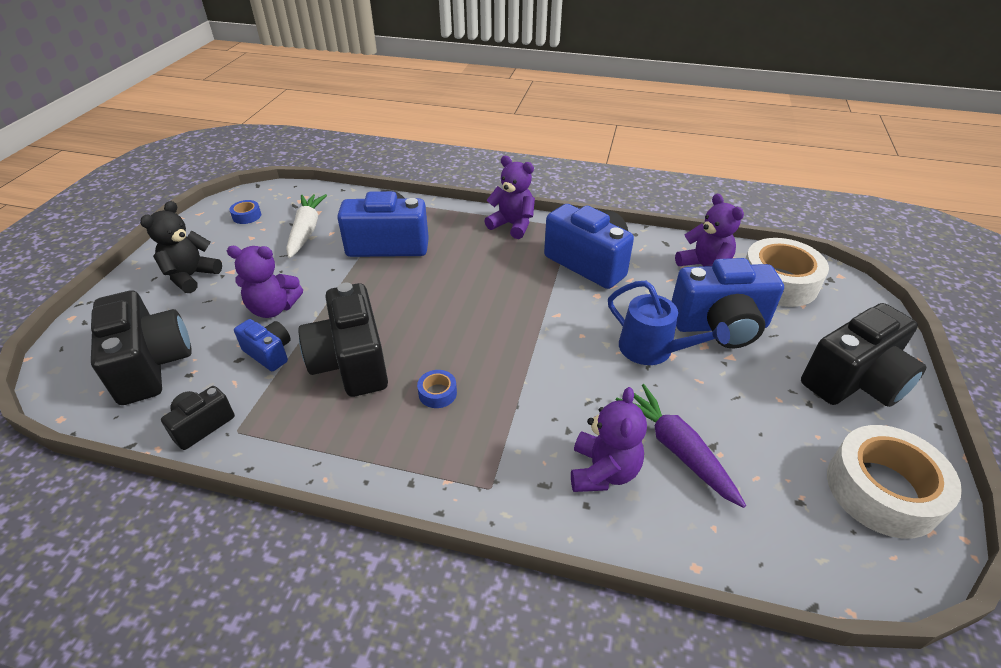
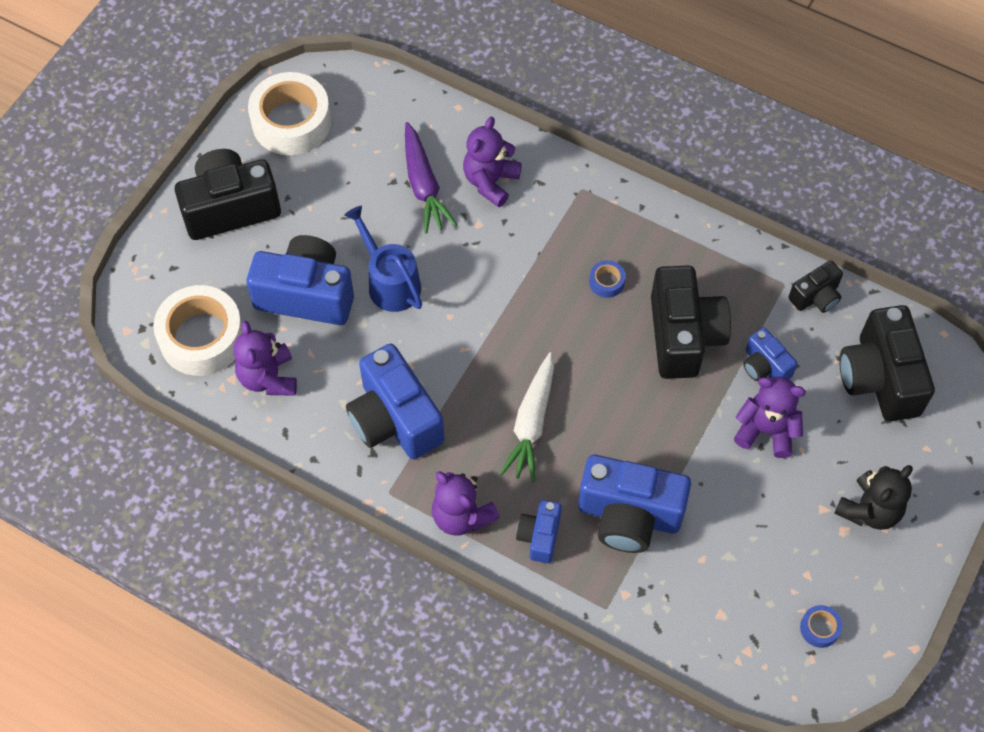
camera: 165 degrees left, 20 degrees up
white carrot [286,194,327,258] -> white carrot moved to [500,352,554,482]
none -> blue camera [516,500,562,563]

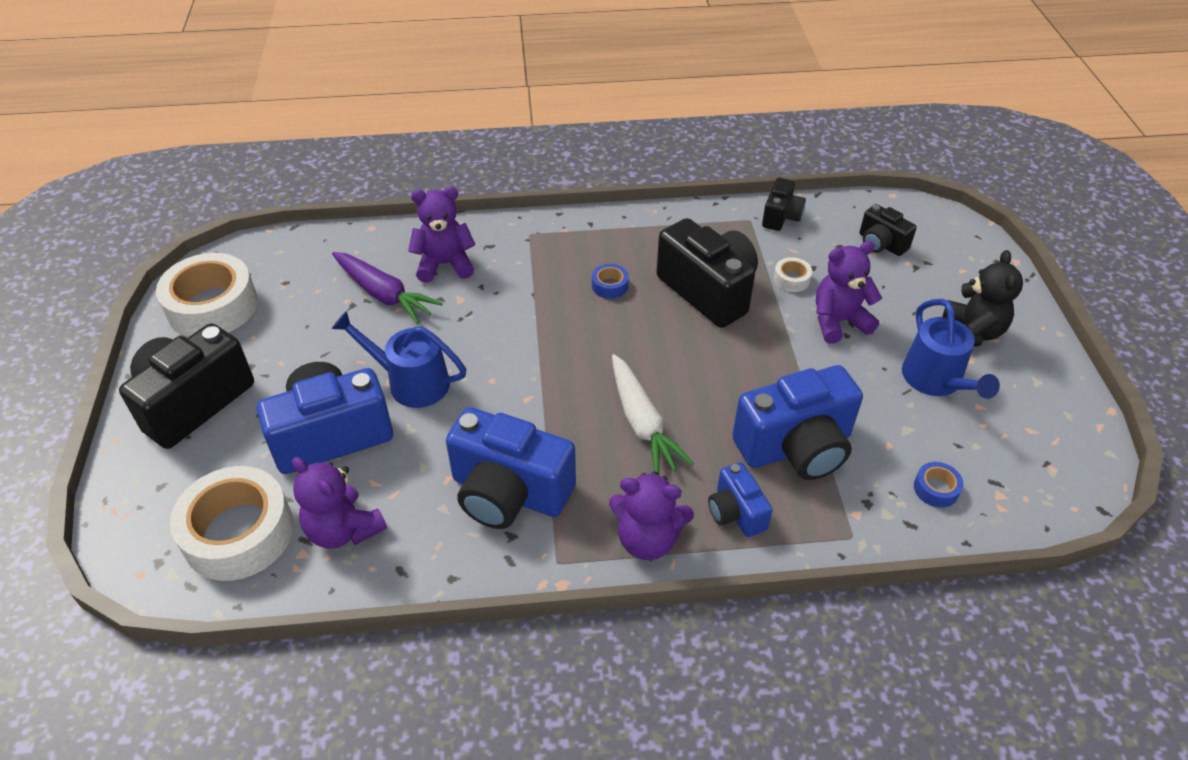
camera: 35 degrees left, 15 degrees down
purple teddy bear [463,117,522,207] -> purple teddy bear turned 90 degrees clockwise [408,187,476,283]
blue camera [743,328,797,381] -> white tape [774,257,812,292]
blue tape [800,605,842,648] -> blue tape moved to [914,462,964,508]
black camera [839,305,935,422] -> black camera [860,204,917,256], size x0.52
none -> blue watering can [902,299,1000,399]

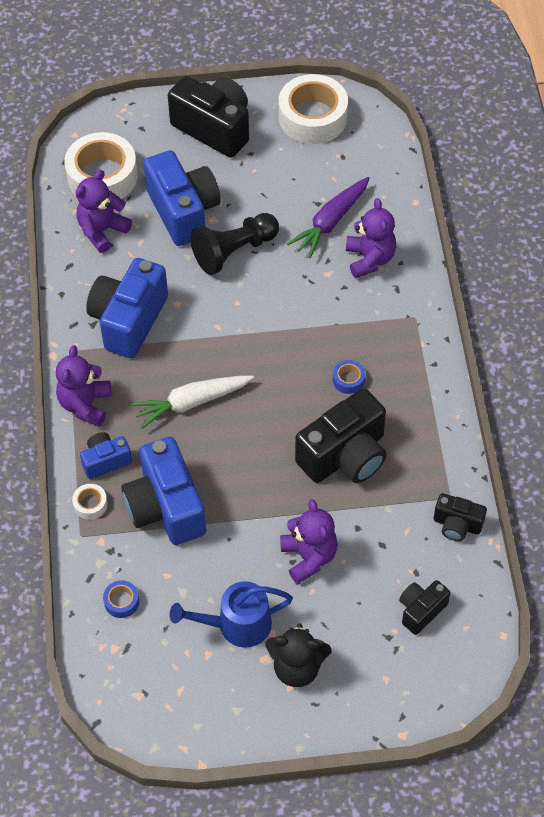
camera: 90 degrees right, 10 degrees up
blue watering can [332,311,466,408] -> black pawn [190,213,279,275]
white tape [774,257,812,292] -> white tape moved to [72,484,108,520]

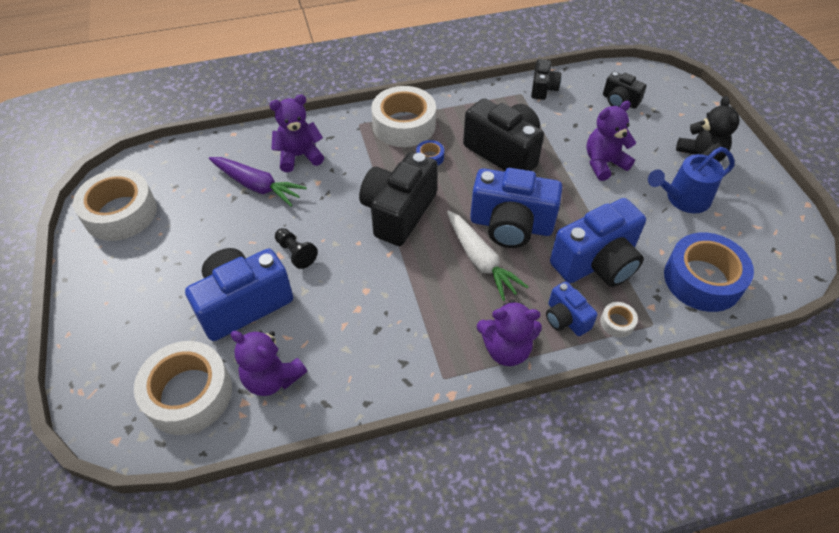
camera: 100 degrees left, 5 degrees down
blue camera [86,258,168,358] -> blue camera moved to [470,168,563,248]
blue tape [103,580,139,618] -> blue tape [664,233,754,312], size x2.36
black camera [168,76,249,158] -> black camera moved to [359,152,438,246]
blue watering can [170,581,293,648] -> blue watering can turned 90 degrees clockwise [648,147,734,213]
black pawn [190,213,279,275] -> black pawn [275,228,318,269], size x0.56
none -> white tape [371,86,436,147]

